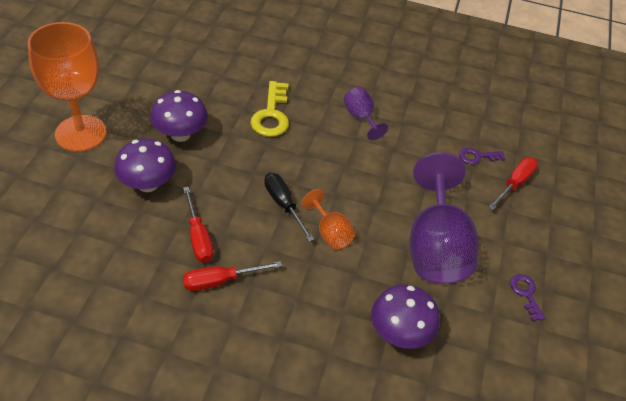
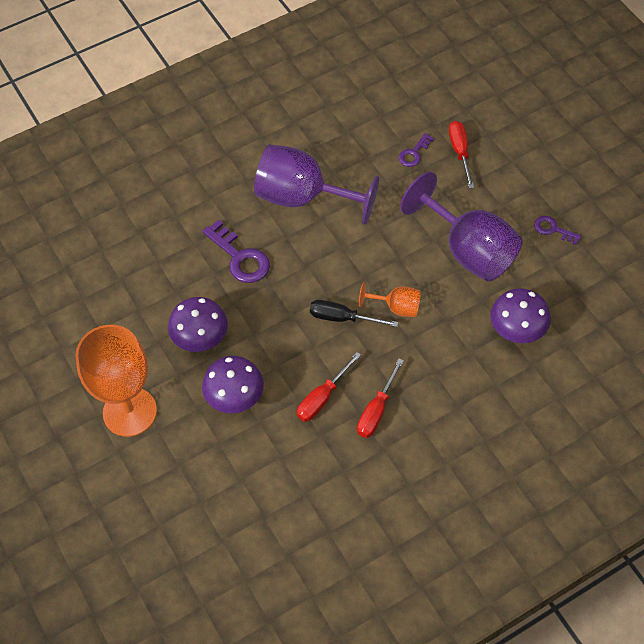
camera: 40 degrees left, 10 degrees up
red screwdriver [183,187,213,263] -> red screwdriver turned 105 degrees clockwise [297,352,361,422]
yellow key [250,81,289,137] -> purple key [203,220,270,283]
purple goblet [344,87,388,140] -> purple goblet [254,144,379,225], size x2.08

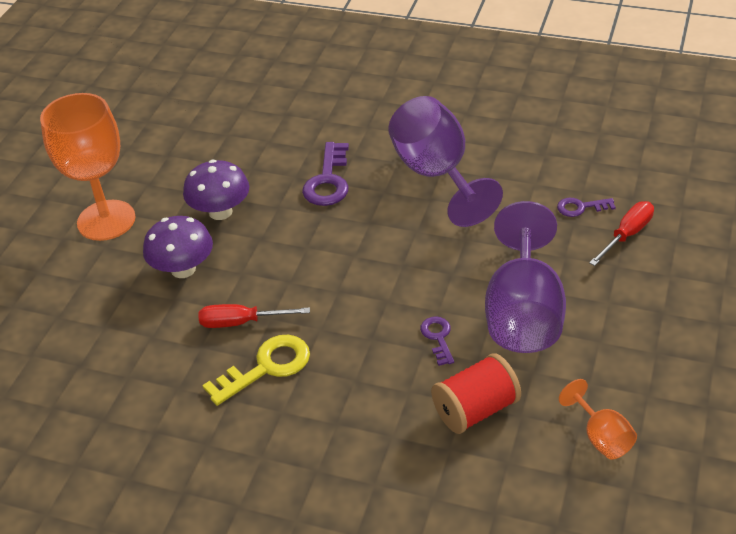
camera: 50 degrees right, 15 degrees down
black screwdriver [310,300,398,327] -> none
red screwdriver [357,359,404,438] -> yellow key [203,335,310,406]
orange goblet [359,282,421,317] -> orange goblet moved to [559,379,637,460]
purple mushroom [490,288,551,343] -> red spool [431,353,521,434]
purple key [534,216,581,245] -> purple key moved to [420,316,454,366]

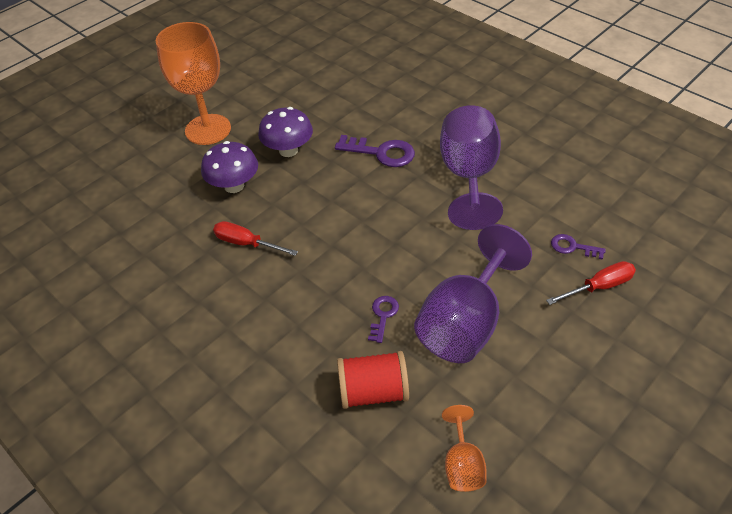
camera: 25 degrees right, 5 degrees up
yellow key [203,335,310,406] -> none
purple key [302,142,349,206] -> purple key turned 105 degrees counterclockwise [335,135,415,167]

